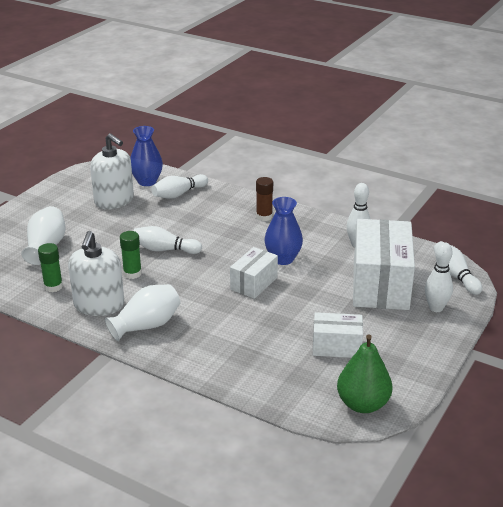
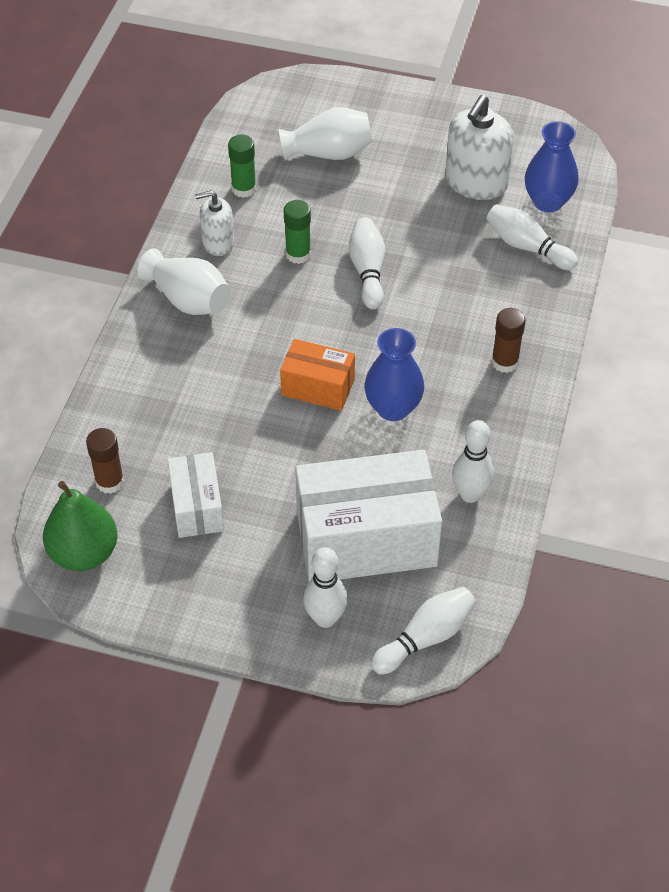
camera: 75 degrees right, 20 degrees up
white soap dispenser [68,231,124,316] -> white soap dispenser [195,191,235,256], size x0.60
white box [230,247,278,299] -> orange box [280,339,355,411]
none -> brown glue stick [86,428,124,494]

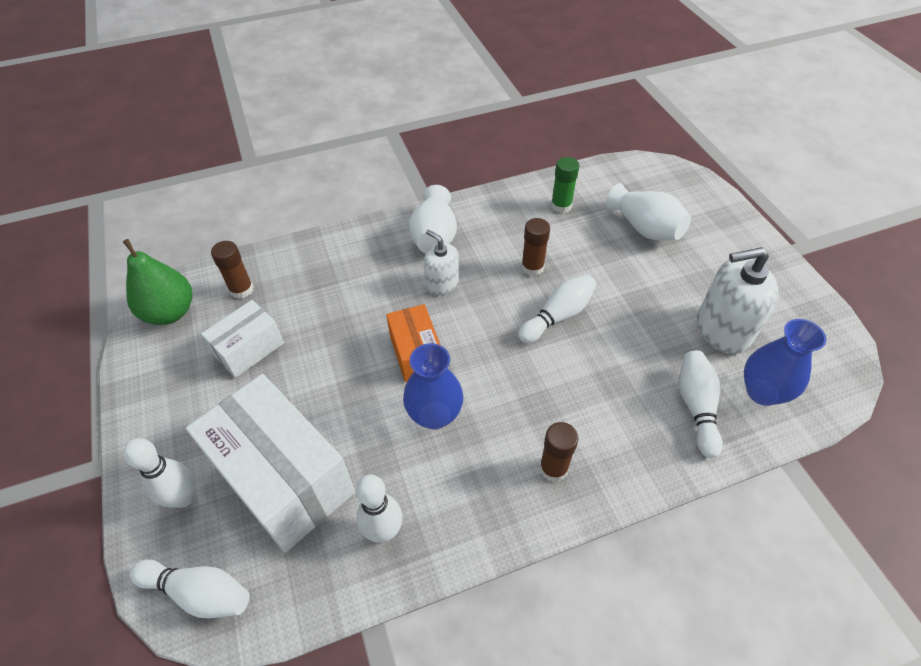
camera: 55 degrees right, 0 degrees up
white soap dispenser [195,191,235,256] -> white soap dispenser moved to [424,229,459,295]
green glue stick [284,200,311,264] -> brown glue stick [521,218,550,276]

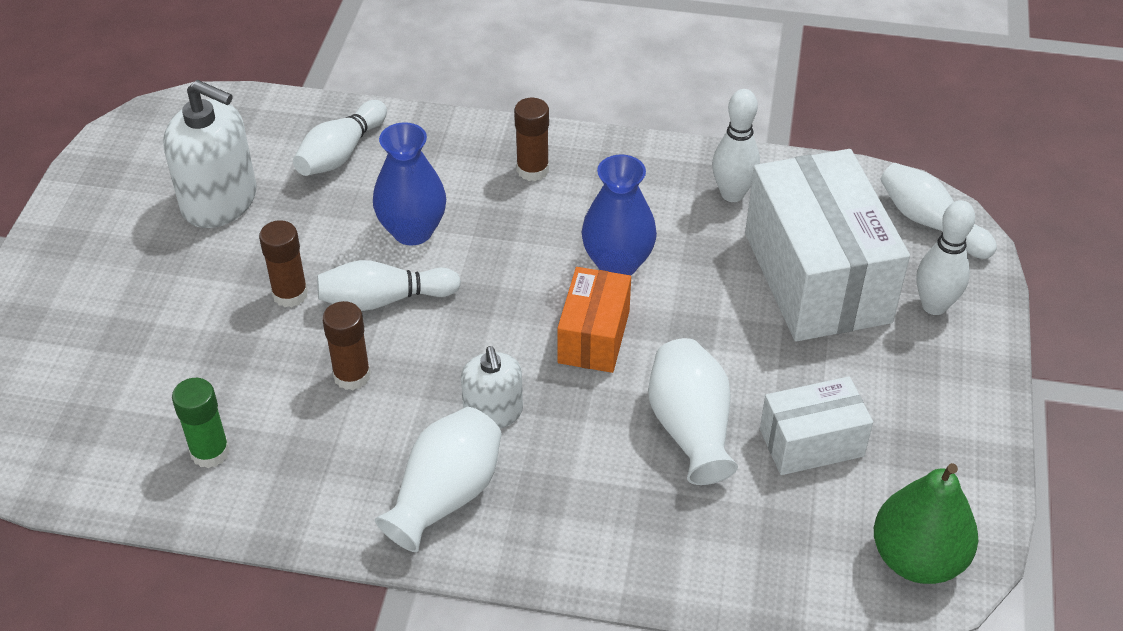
camera: 150 degrees left, 5 degrees down
brown glue stick [211,241,254,299] -> brown glue stick moved to [259,220,308,307]
white vase [606,183,691,241] -> white vase moved to [648,338,738,485]
blue vase [744,319,826,406] -> blue vase moved to [373,122,446,245]

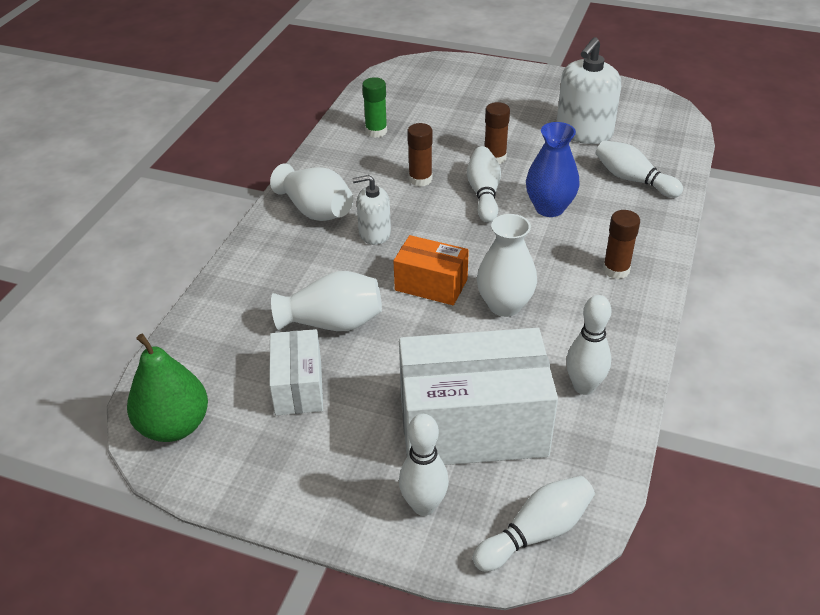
camera: 100 degrees right, 5 degrees down
blue vase [582,154,657,275] -> white vase [477,214,537,317]

